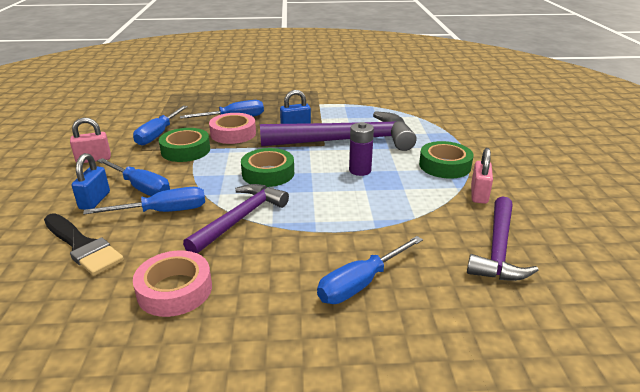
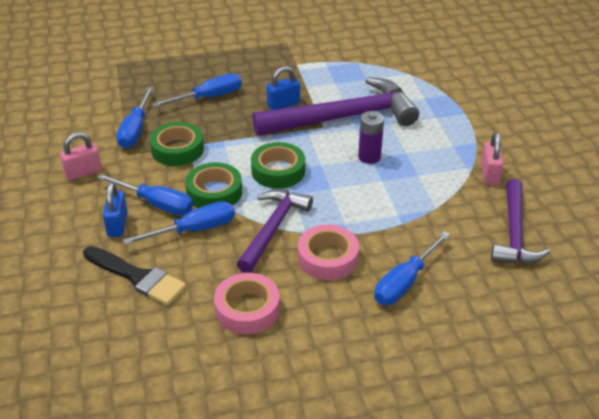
camera: 10 degrees left, 10 degrees up
pink tape [209,113,256,144] -> pink tape moved to [298,224,359,280]
green tape [419,141,474,179] -> green tape moved to [185,162,242,208]

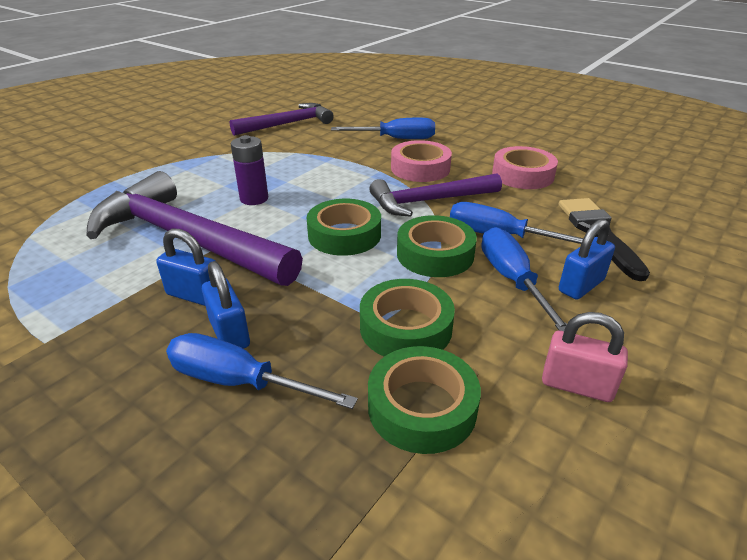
camera: 130 degrees left, 5 degrees down
blue screwdriver [116,87,153,148] -> green tape [368,346,481,454]
pink padlock [481,132,504,185] -> none
none -> blue padlock [202,261,250,349]

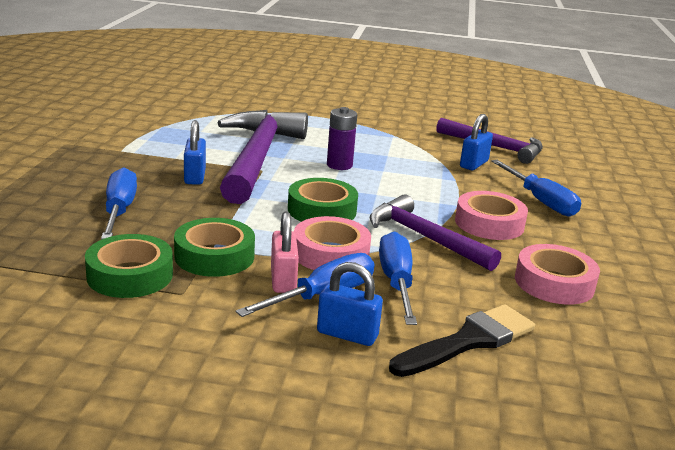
camera: 60 degrees right, 10 degrees down
blue padlock [202,261,250,349] -> blue padlock moved to [460,114,493,170]
green tape [397,215,477,277] -> pink tape [294,216,371,270]
pink padlock [542,312,628,402] -> pink padlock moved to [271,212,299,293]

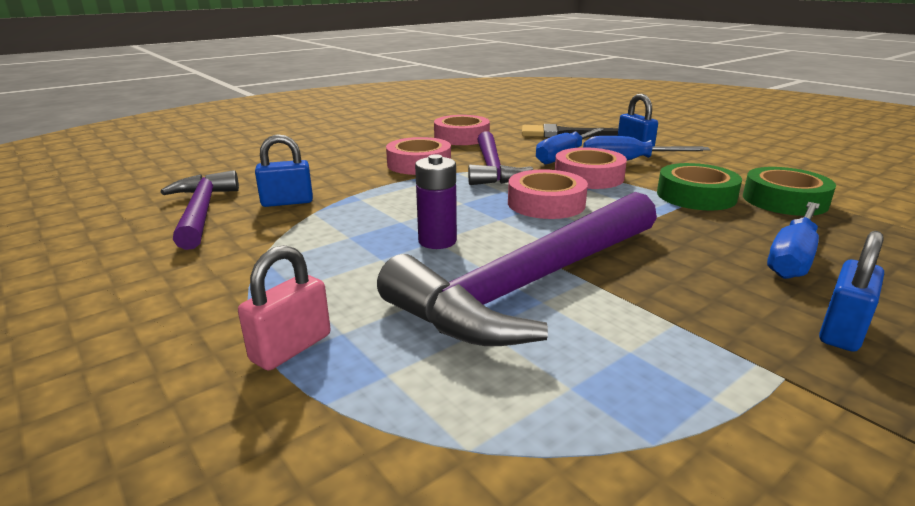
camera: 135 degrees left, 0 degrees up
blue padlock [184,120,206,185] -> blue padlock moved to [819,231,884,352]
pink padlock [271,212,299,293] -> pink padlock moved to [238,245,331,370]
green tape [288,178,358,222] -> pink tape [508,169,588,219]
blue screwdriver [491,160,581,217] -> none

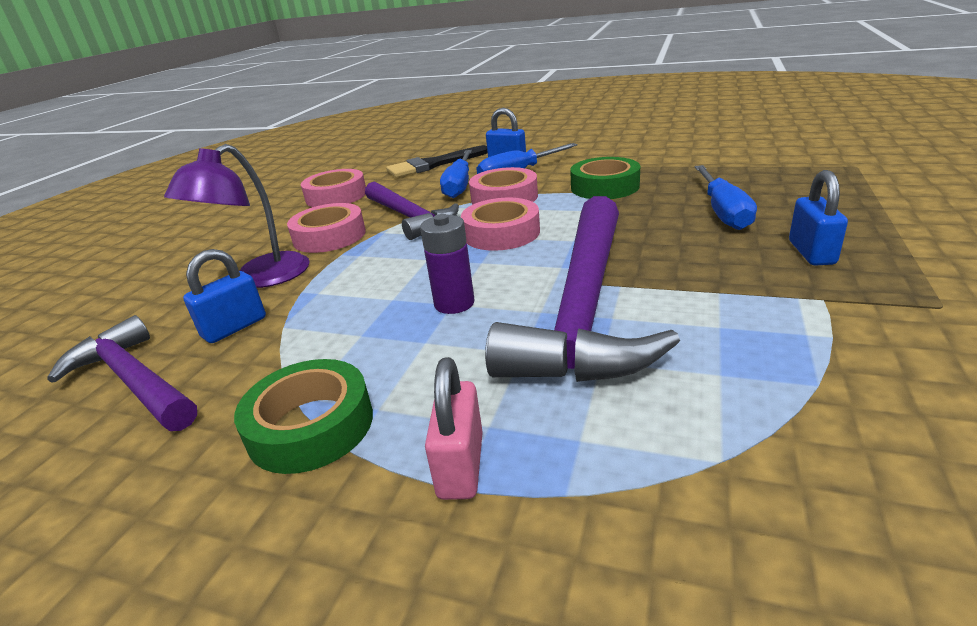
camera: 30 degrees left, 5 degrees up
green tape [743,167,836,216] -> green tape moved to [234,359,373,474]
none -> purple lamp [164,144,310,288]

